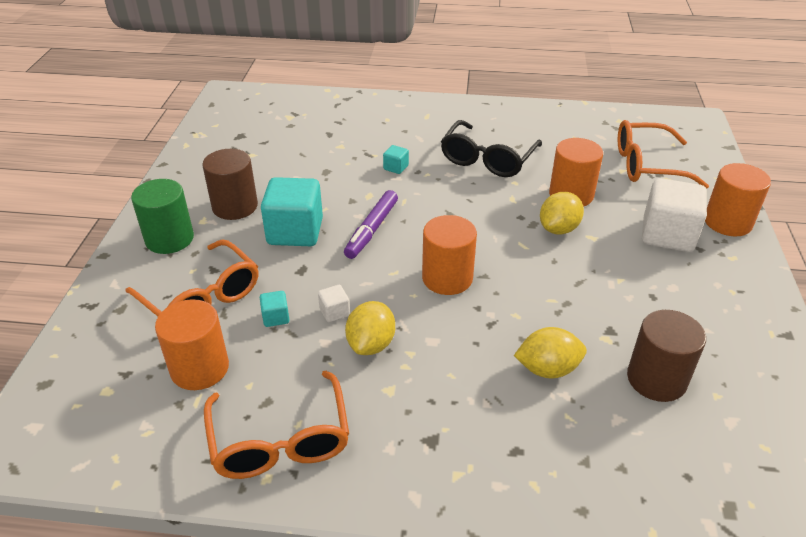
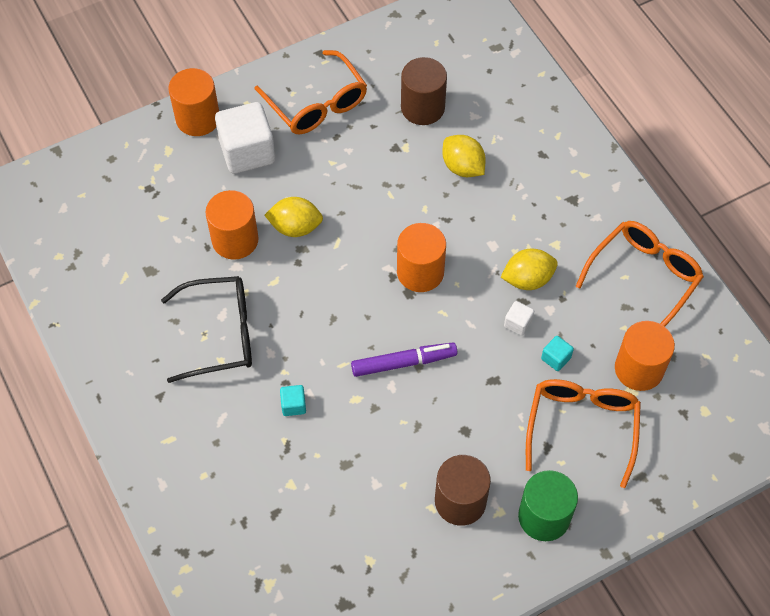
camera: 125 degrees left, 20 degrees up
turquoise cube [261,177,323,246] -> none
orange glasses [618,120,709,189] -> orange glasses moved to [255,50,367,134]

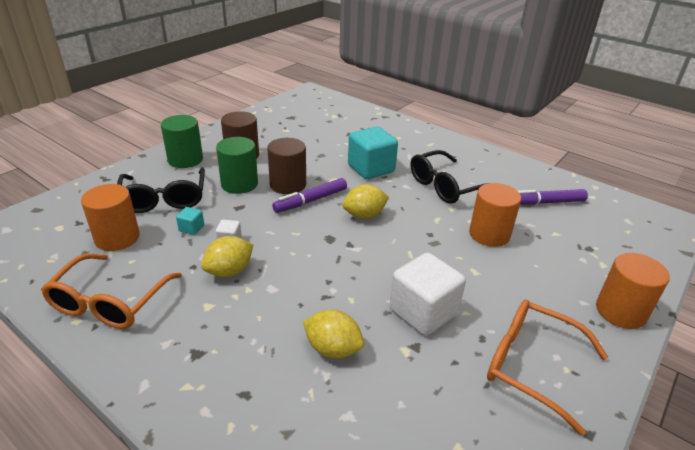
camera: 155 degrees right, 25 degrees down
white cube [215,102,275,174] -> white cube moved to [389,253,466,336]
yellow lemon [264,197,323,237] -> yellow lemon moved to [342,184,389,219]
turquoise cube [280,385,306,416] -> turquoise cube [348,127,398,179], size x2.28
orange cylinder [397,223,446,292] -> none
brown cylinder [401,57,447,125] -> brown cylinder moved to [267,138,306,194]
orange glasses [526,379,641,488] -> black glasses [117,168,205,213]
none -> green cylinder [216,137,258,194]
none -> purple marker [518,189,588,205]

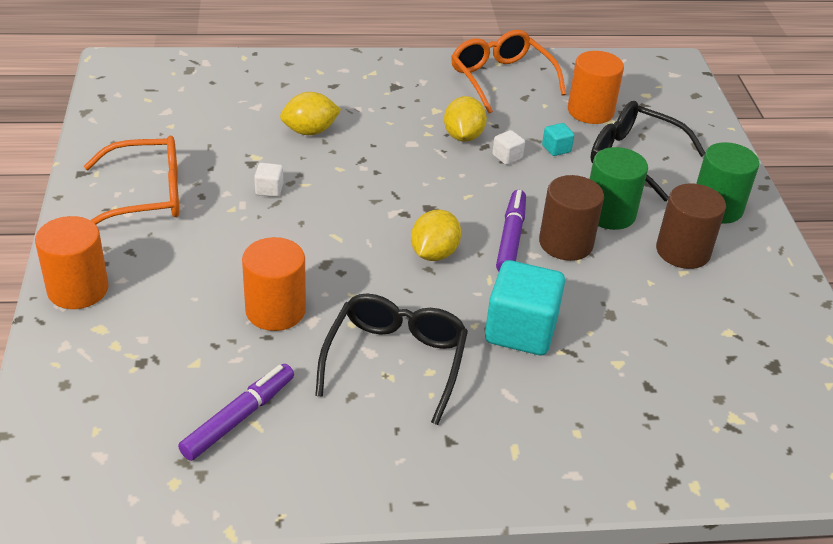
camera: 135 degrees right, 5 degrees up
white cube [389,253,466,336] -> white cube [254,163,283,197], size x0.44

